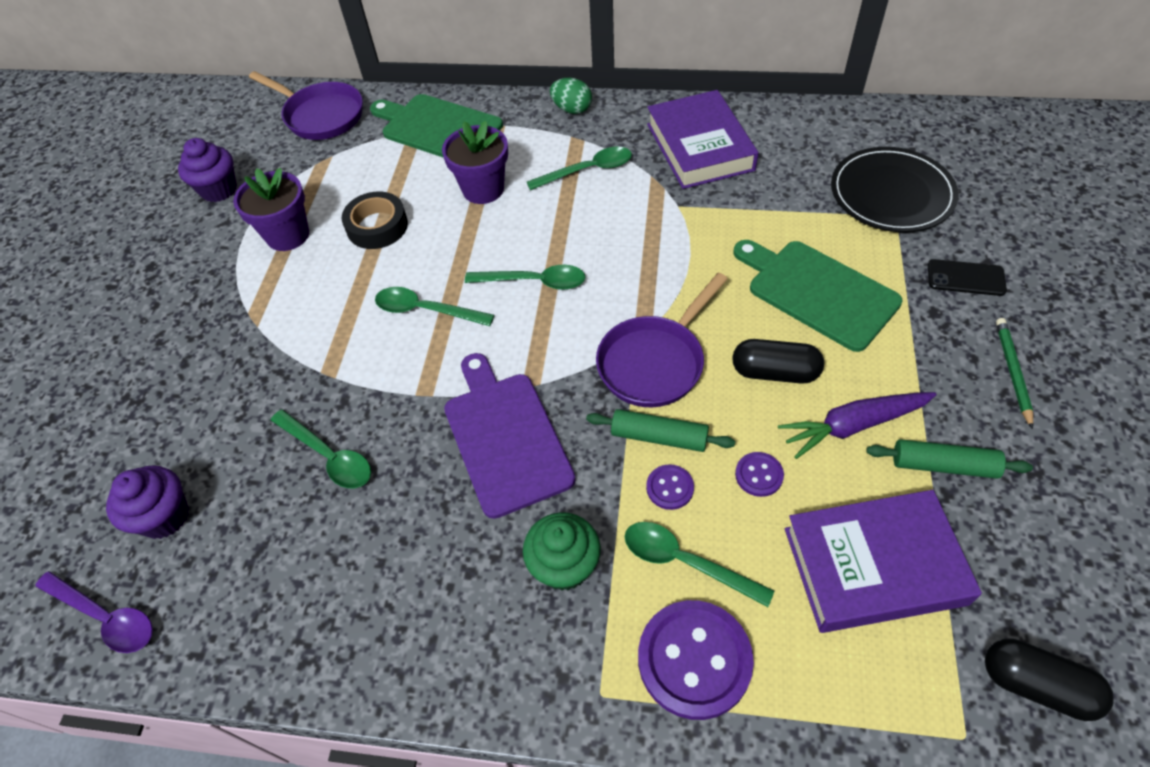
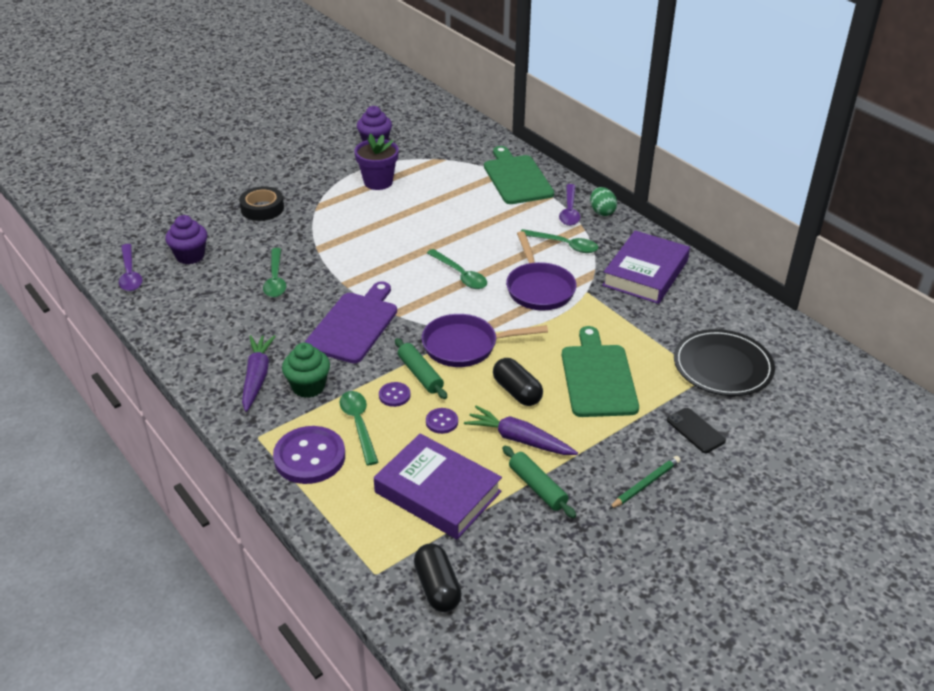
camera: 40 degrees right, 15 degrees down
purple pan [249,71,363,140] -> purple pan moved to [506,231,577,311]
black tape [342,192,408,249] -> black tape moved to [239,186,284,221]
green spoon [375,287,494,326] -> none
purple flower pot [442,121,508,204] -> none
none -> purple carrot [242,335,276,412]
none -> purple spoon [559,184,580,226]

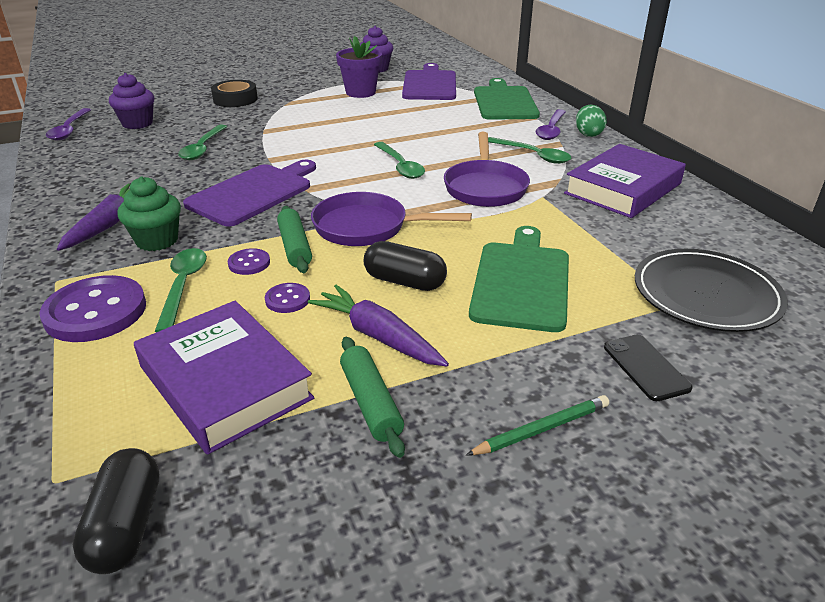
camera: 15 degrees right, 5 degrees down
black capsule [493,358,543,406] -> black capsule turned 45 degrees counterclockwise [364,241,447,291]
none -> purple cutting board [402,63,456,100]

